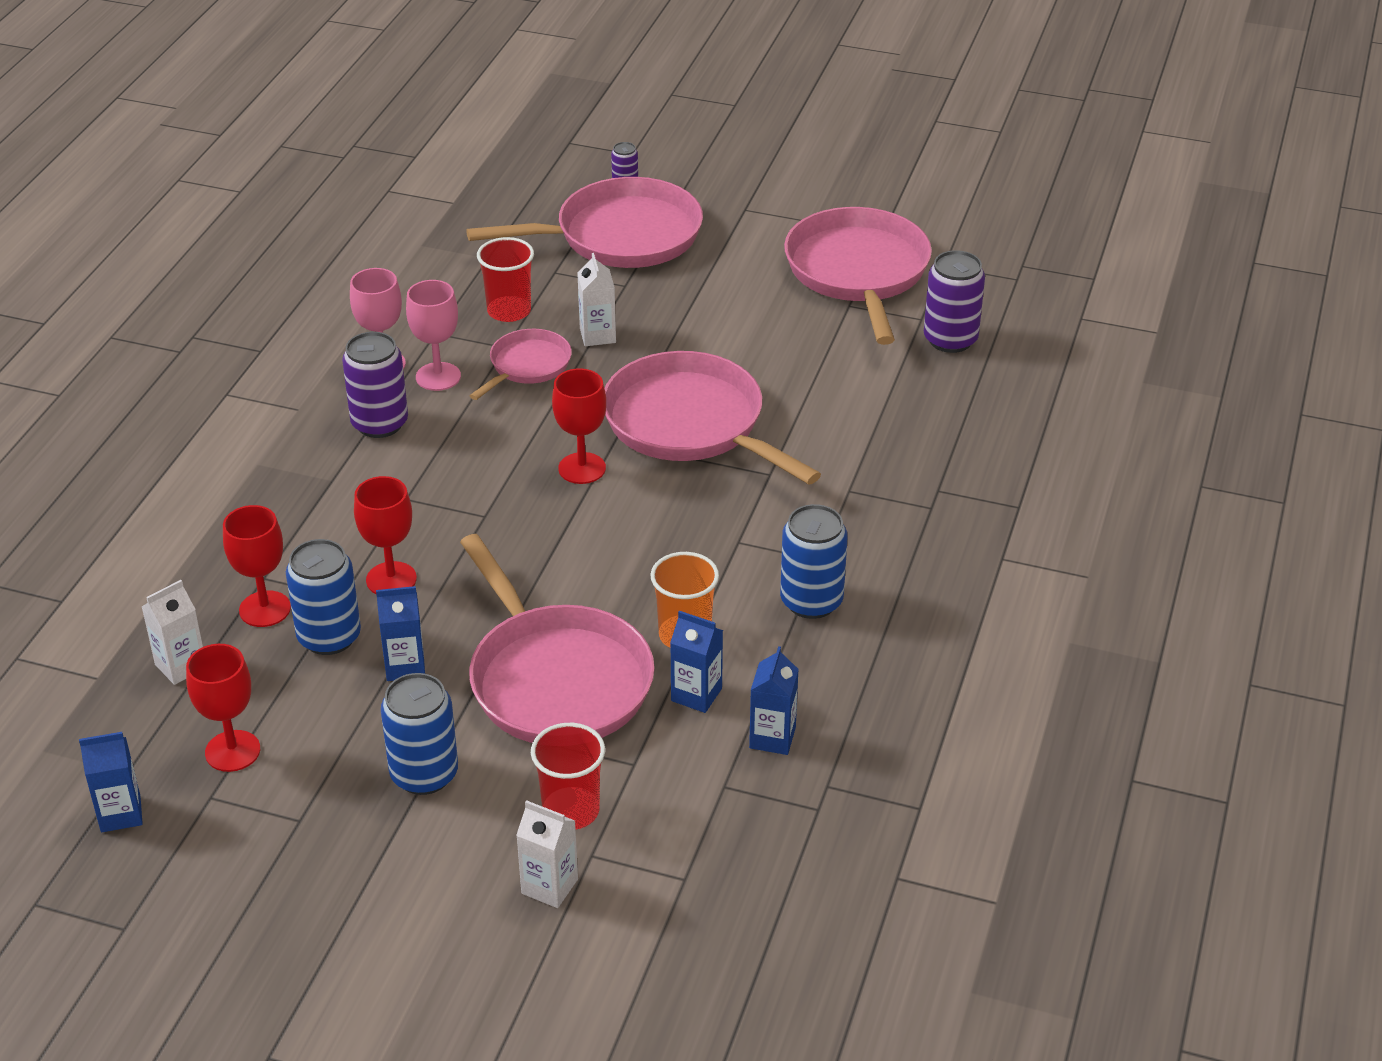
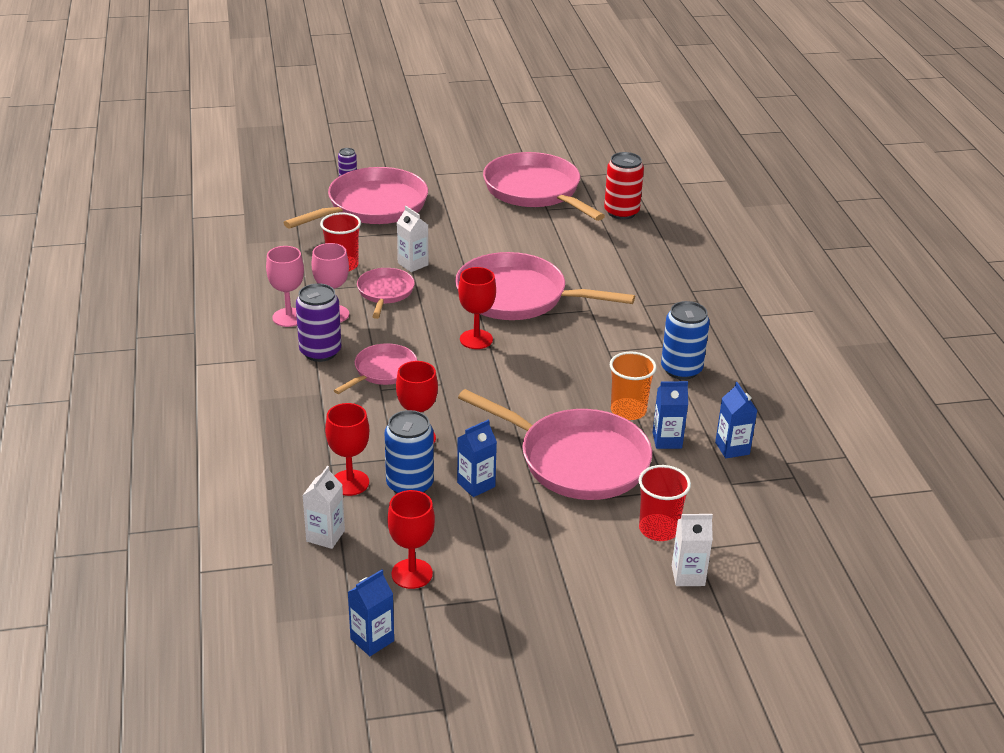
camera: 30 degrees left, 5 degrees down
blue can [381,673,458,795] -> none
purple can [924,250,985,353] -> red can [604,152,644,220]
none -> pink pan [334,343,417,394]

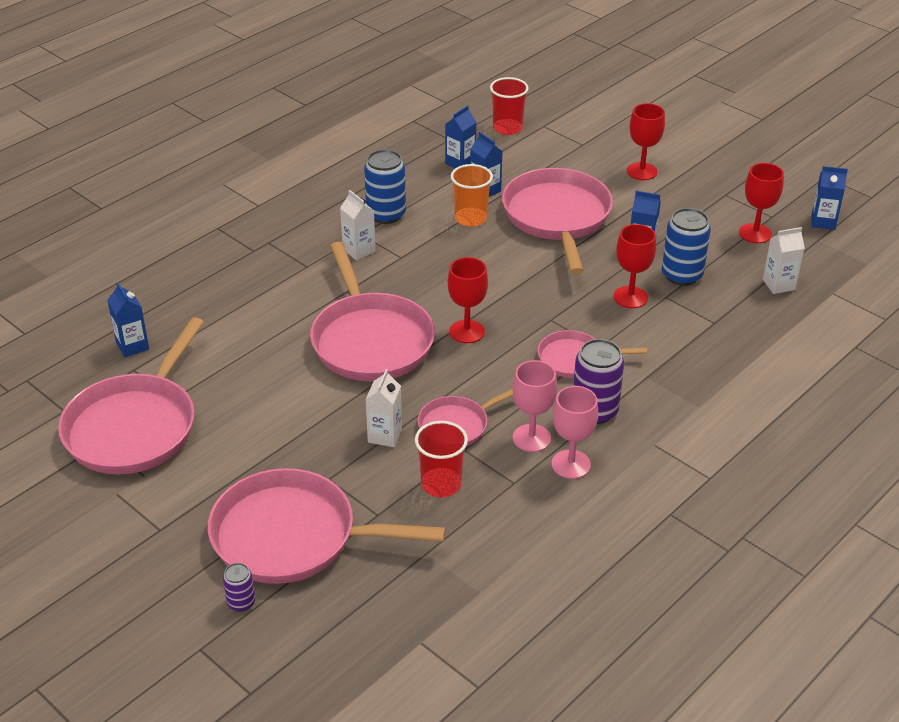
camera: 125 degrees left, 5 degrees up
red goblet [325,403,369,496] -> red goblet moved to [627,103,665,180]
red can [604,152,644,220] -> blue carton [107,282,149,357]
red cup [639,465,691,541] -> red cup moved to [490,77,529,135]
white carton [672,514,713,586] -> white carton moved to [340,190,376,260]

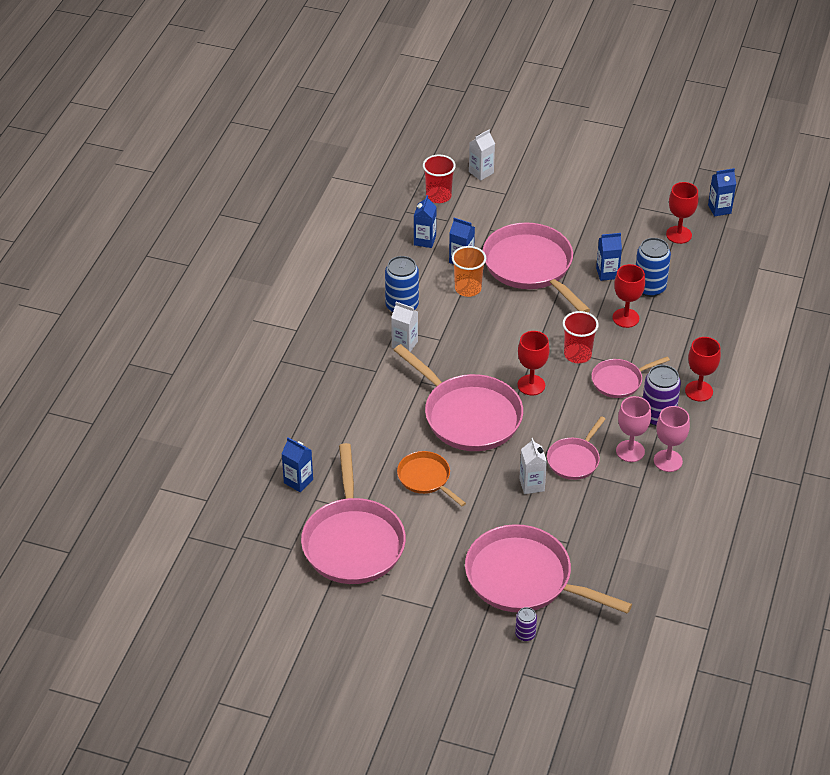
camera: 25 degrees left, 5 degrees up
pink pan [207,468,446,584] -> pink pan turned 45 degrees clockwise [465,524,632,614]
red cup [415,421,468,498] -> red cup moved to [562,311,599,363]
red goblet [627,103,665,180] -> red goblet moved to [685,337,721,402]
white carton [763,227,805,294] -> white carton moved to [469,130,495,181]
none -> orange pan [397,451,466,506]

